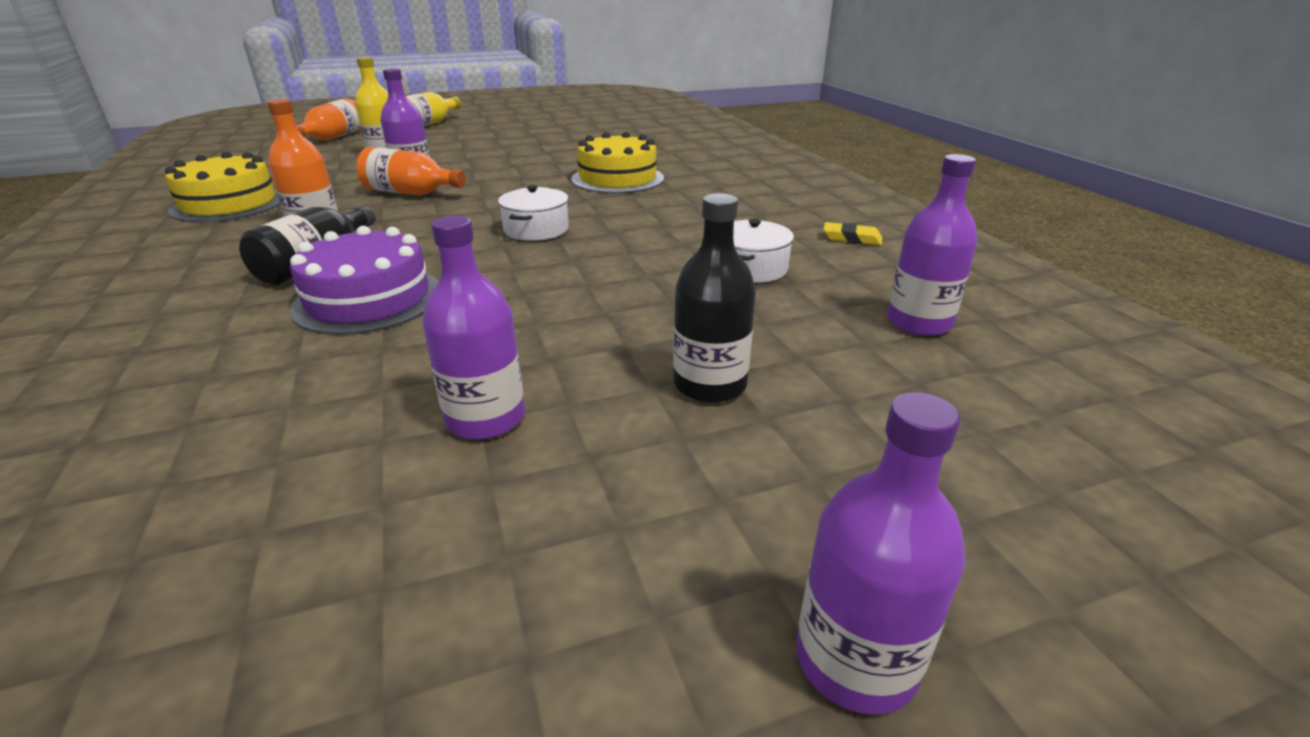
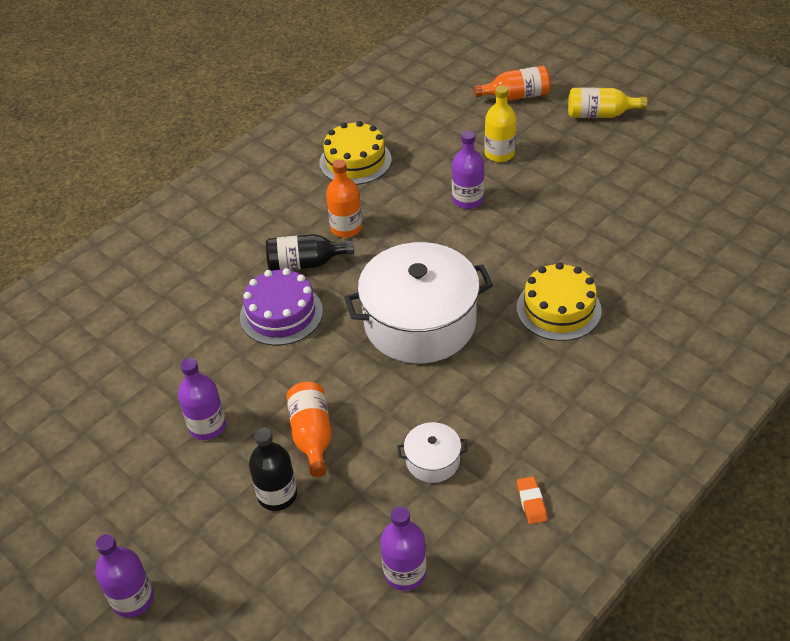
camera: 65 degrees right, 15 degrees up
orange bottle [356,147,466,195] -> orange bottle moved to [287,382,332,477]
white pot [498,185,569,241] -> white pot [344,242,493,364], size x2.33
yellow eraser [823,222,882,245] -> orange eraser [517,476,547,524]

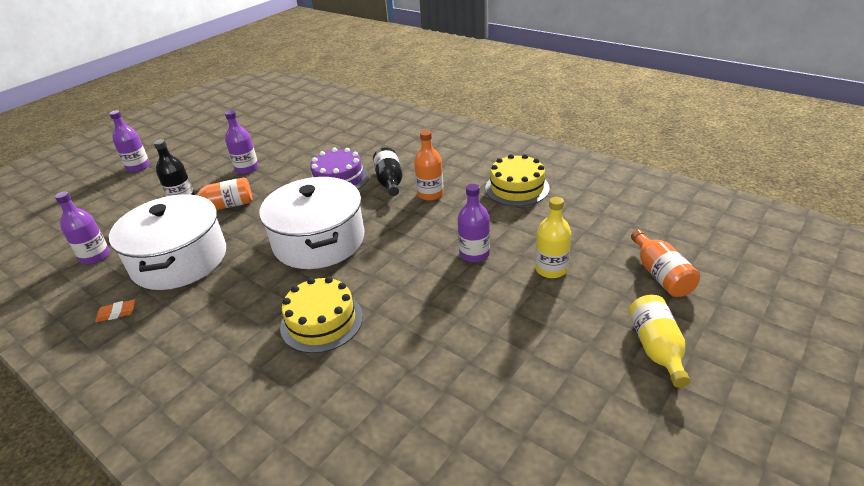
camera: 85 degrees right, 10 degrees down
white pot [397,422,468,483] -> white pot [109,194,226,290], size x2.33

